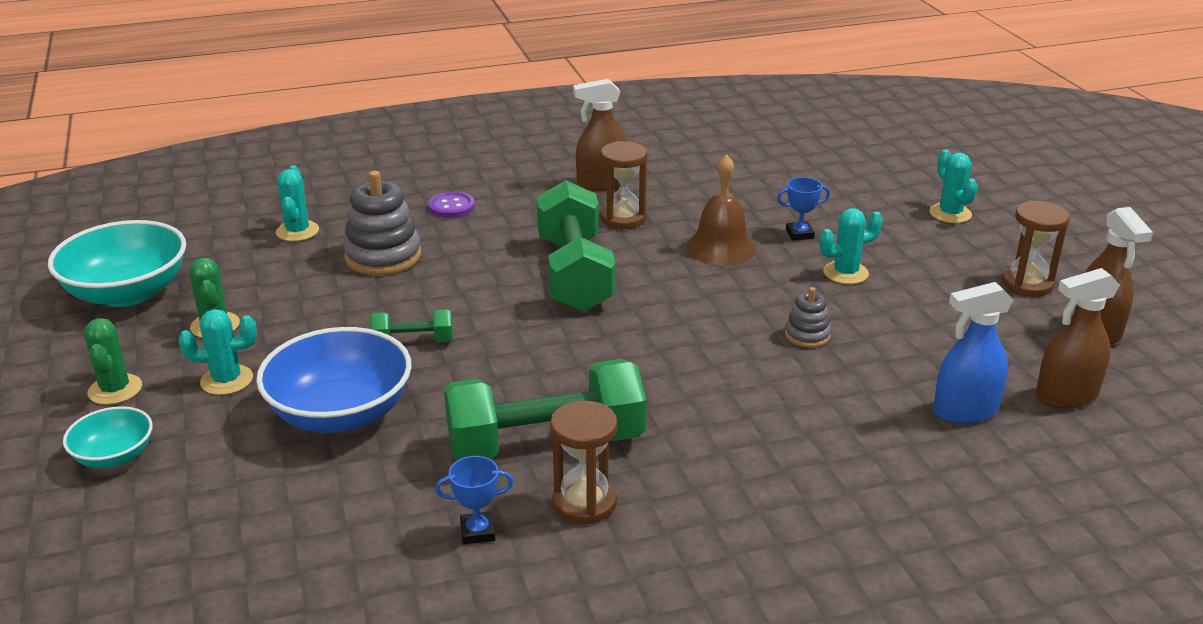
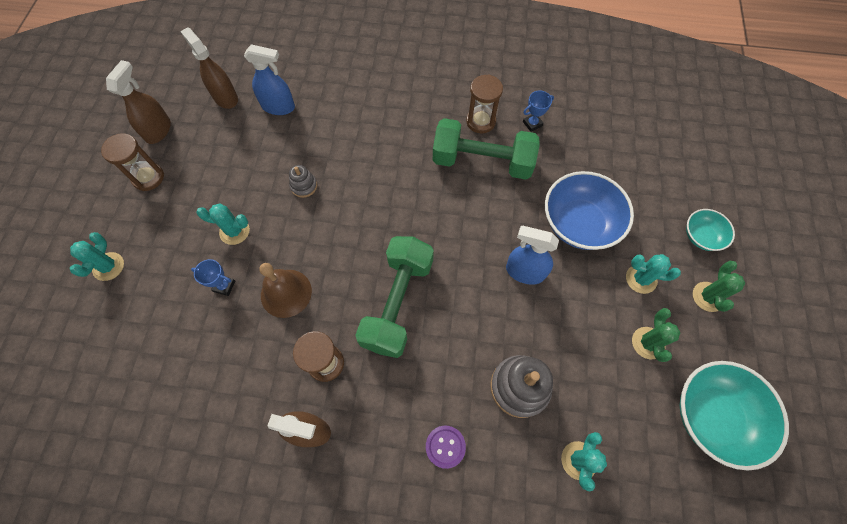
camera: 155 degrees left, 35 degrees up
green dumbbell [370,309,453,342] -> blue spray bottle [506,226,559,285]
blue trophy [435,456,514,544] -> blue trophy turned 45 degrees counterclockwise [523,91,554,132]
brown spray bottle [1036,268,1120,409] -> brown spray bottle turned 135 degrees counterclockwise [180,28,238,109]

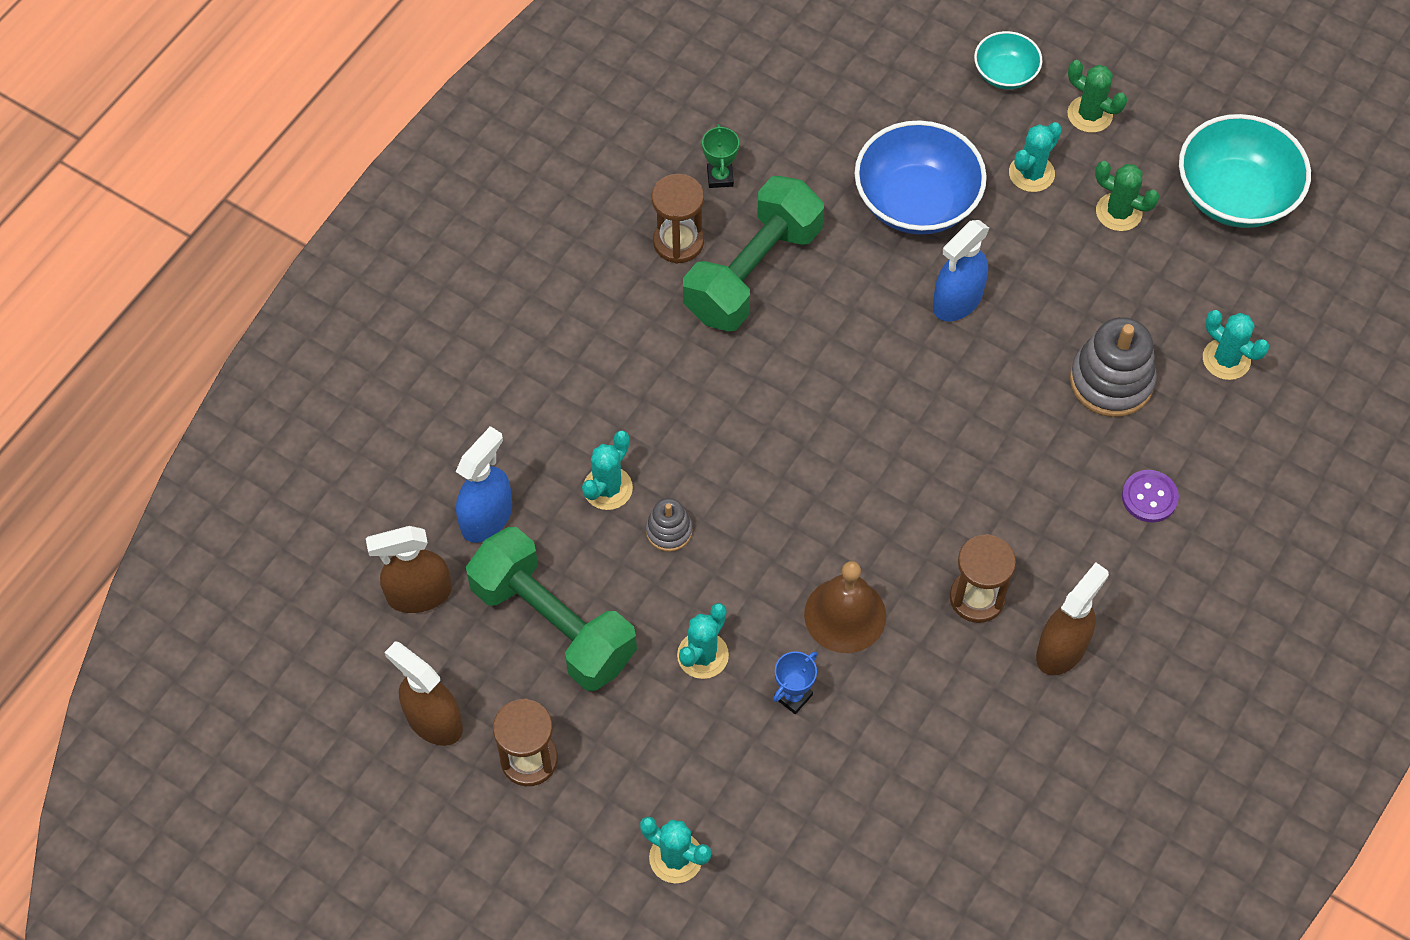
camera: 65 degrees left, 5 degrees down
green dumbbell [356,236,434,358] -> green dumbbell moved to [466,527,637,691]
blue trophy [523,91,554,132] -> green trophy [702,124,739,188]
none -> turquoise cactus [582,431,633,510]

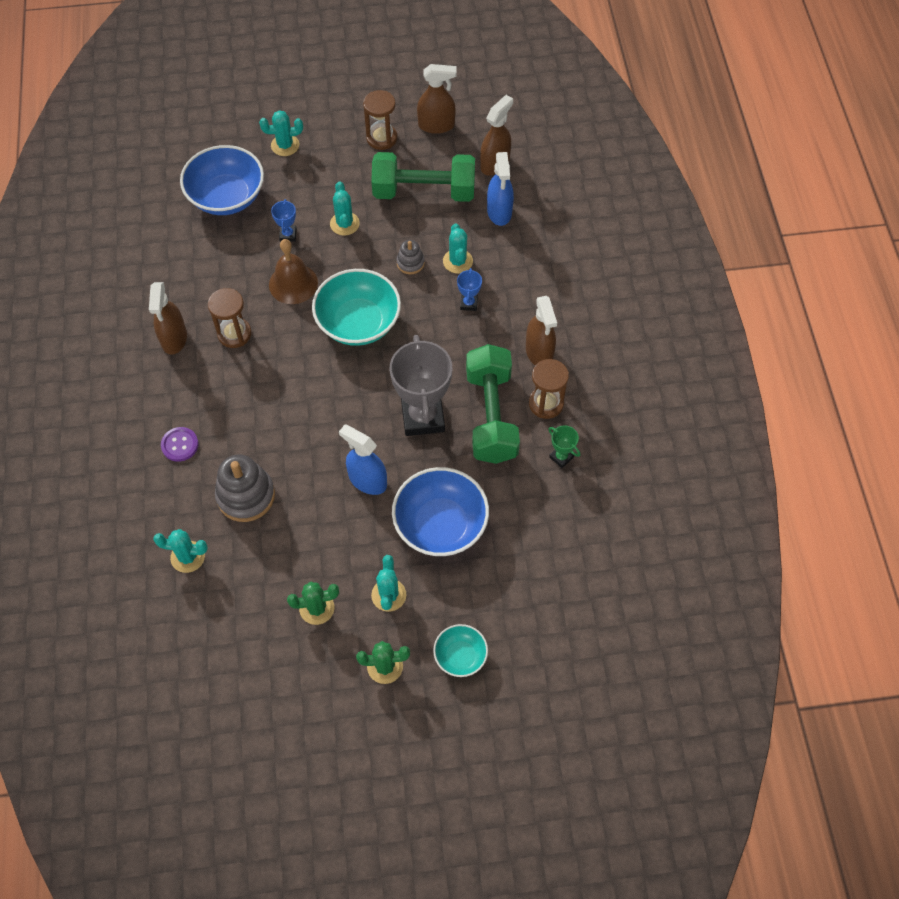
camera: 140 degrees right, 0 degrees up
blue spray bottle [933,220,990,321] -> blue spray bottle turned 60 degrees counterclockwise [339,425,387,495]
turquoise bowl [1179,114,1311,228] -> turquoise bowl moved to [312,269,401,346]
none -> blue bowl [180,145,264,215]
none -> grey trophy [390,335,452,436]
none -> blue trophy [457,268,482,311]
none -> brown spray bottle [526,296,557,366]

